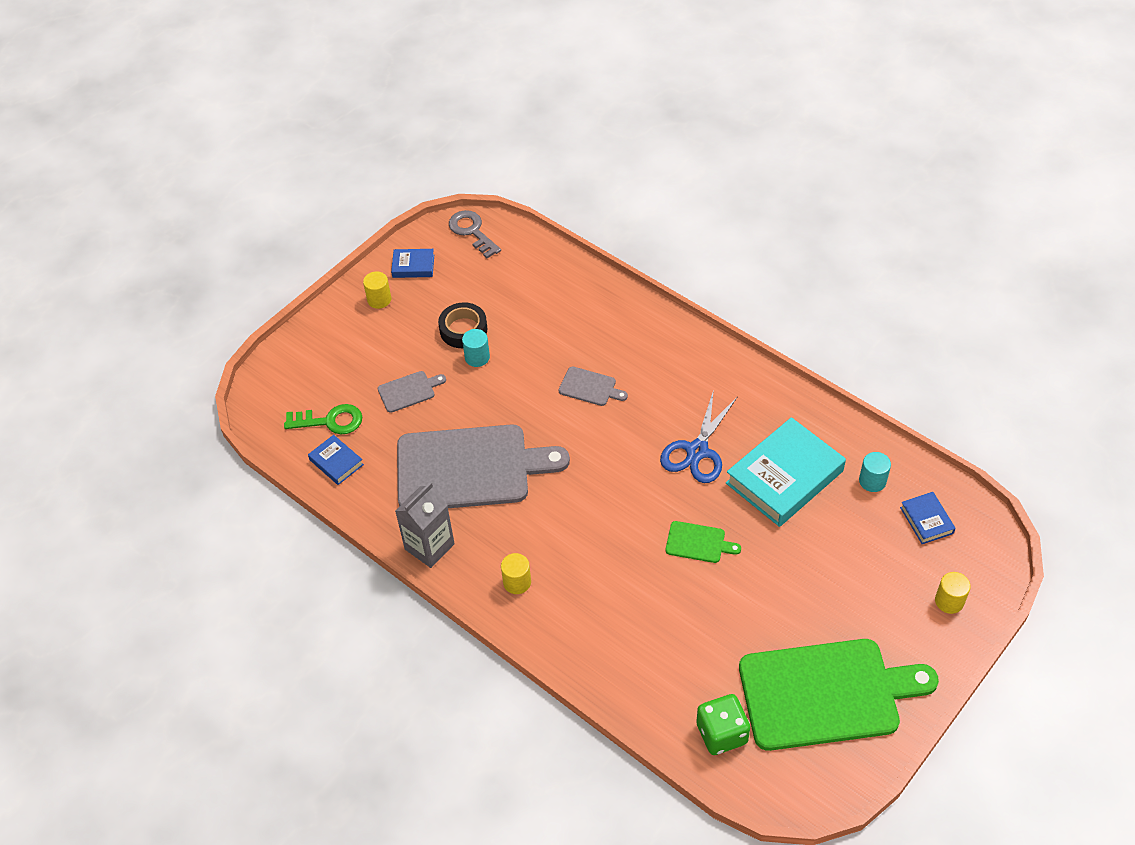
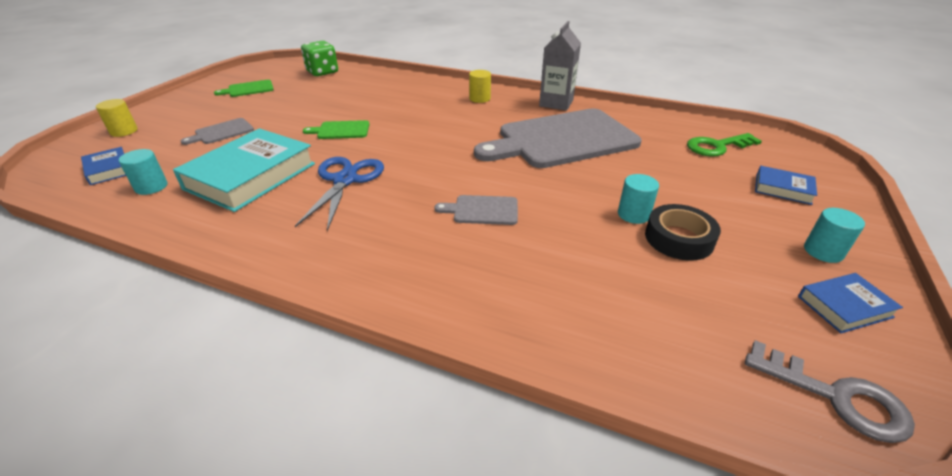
camera: 160 degrees right, 15 degrees down
blue book [308,435,364,485] -> blue book moved to [755,166,817,205]
yellow cylinder [363,271,391,309] -> turquoise cylinder [804,208,865,263]
grey cutting board [378,371,446,413] -> grey cutting board moved to [181,118,254,145]
green cutting board [739,639,939,751] -> green cutting board [214,80,274,97], size x0.41

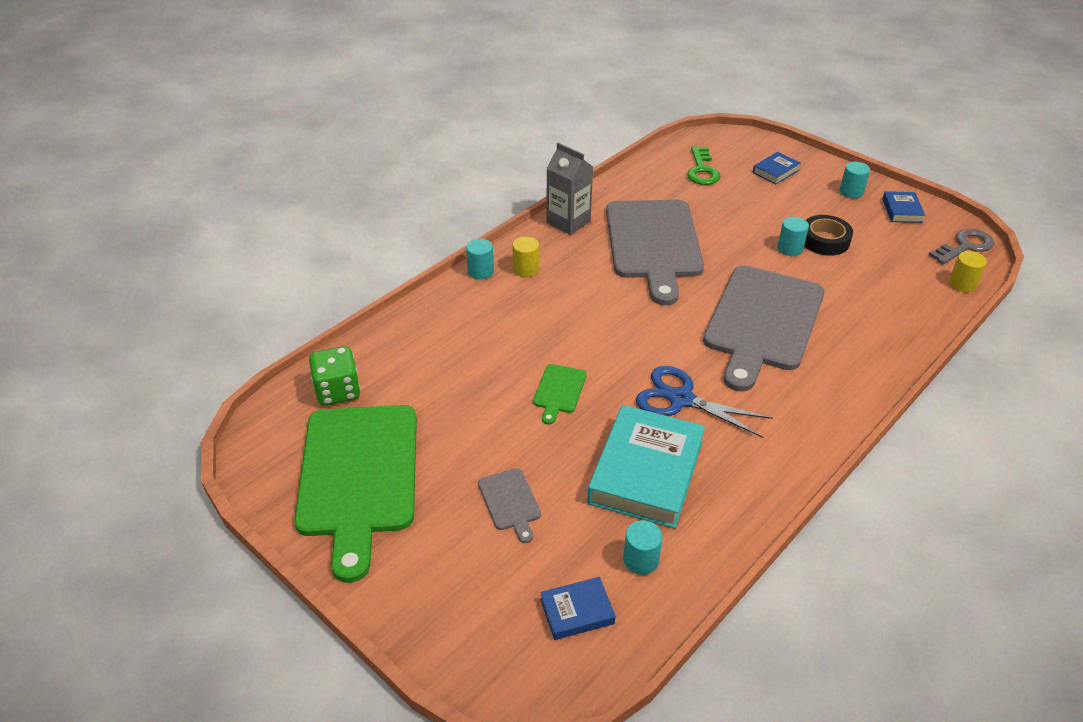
camera: 70 degrees left, 5 degrees up
yellow cylinder [96,99,138,137] -> yellow cylinder moved to [949,251,987,292]
turquoise book [173,128,315,212] -> turquoise book turned 60 degrees clockwise [587,405,705,529]
green cutting board [214,80,274,97] -> green cutting board [294,405,417,583], size x2.44
grey cutting board [434,195,518,225] -> grey cutting board [703,265,824,392], size x2.44
none -> turquoise cylinder [466,239,494,279]

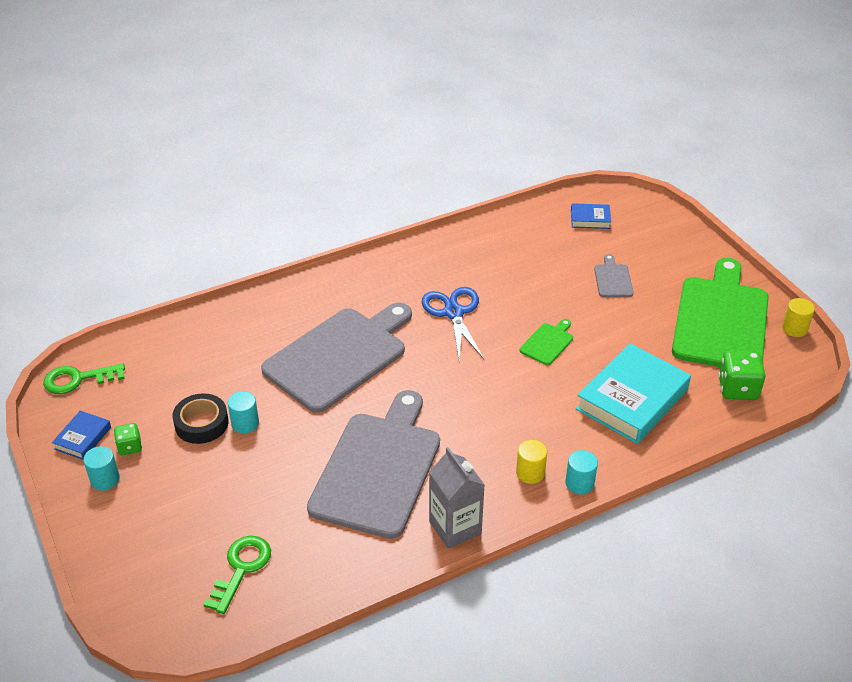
camera: 160 degrees left, 0 degrees up
turquoise book [587,405,705,529] -> turquoise book moved to [576,343,691,444]
turquoise cylinder [623,520,663,575] -> none
blue scissors [636,366,773,438] -> blue scissors turned 150 degrees counterclockwise [422,287,484,361]
blue book [753,152,801,184] -> none
grey key [928,229,994,264] -> green key [43,363,125,394]
yellow cylinder [949,251,987,292] -> yellow cylinder moved to [782,298,815,337]
none -> green dice [114,423,142,455]

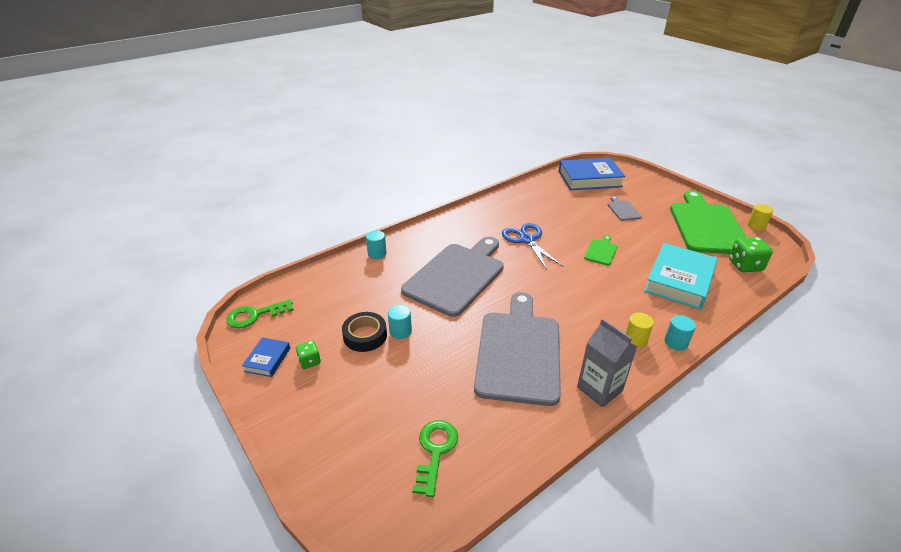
camera: 10 degrees left, 5 degrees down
turquoise cylinder [83,446,120,490] -> turquoise cylinder moved to [366,230,387,259]
blue book [571,203,611,229] -> blue book [559,158,625,190], size x2.10

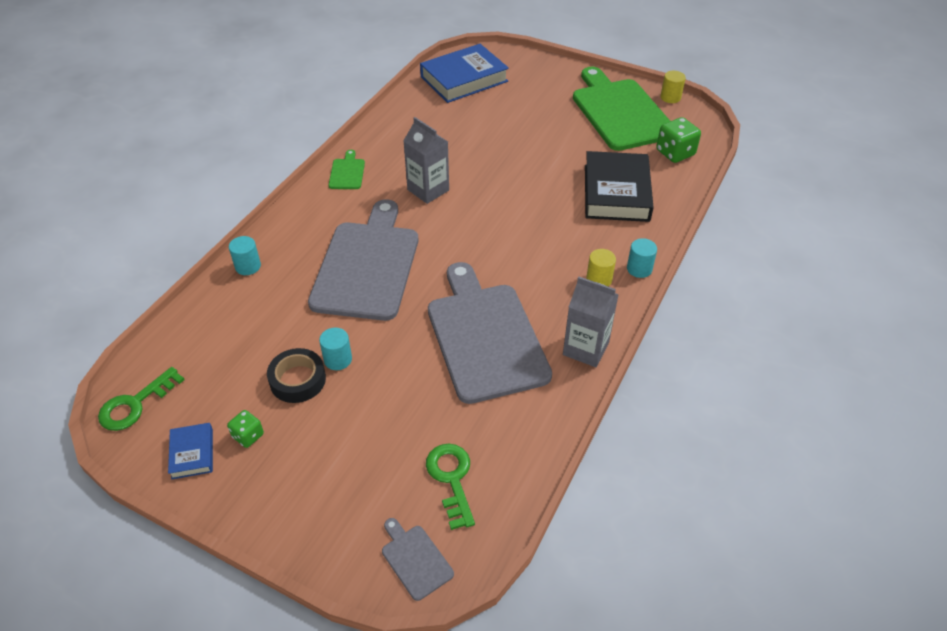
camera: 25 degrees left, 10 degrees up
blue scissors [502,223,563,270] -> grey carton [403,117,449,204]
green cutting board [584,235,617,265] -> green cutting board moved to [329,150,365,189]
grey cutting board [608,196,642,221] -> grey cutting board moved to [382,518,454,601]
turquoise book [644,243,718,309] -> black book [585,151,654,222]

